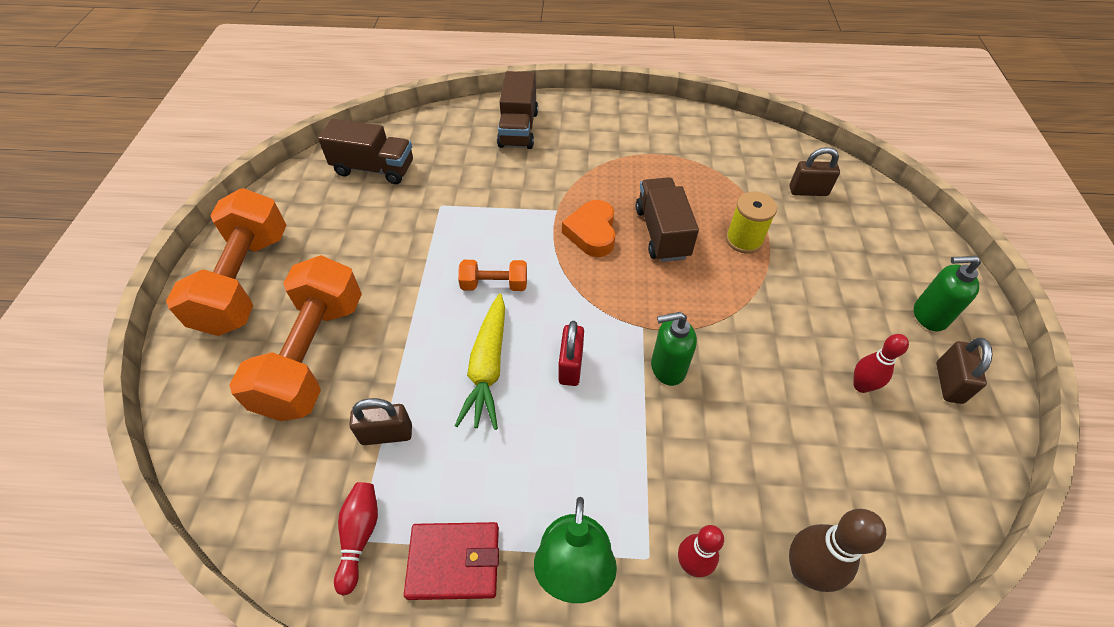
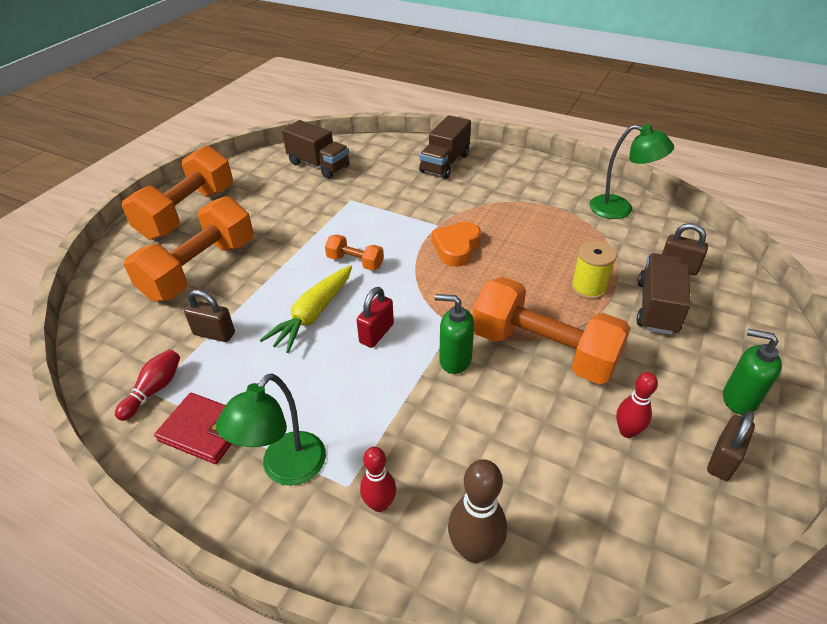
camera: 25 degrees right, 10 degrees down
brown truck [636,177,699,262] -> brown truck moved to [636,253,691,335]
none -> orange dumbbell [473,277,631,384]
none -> green lamp [589,124,674,219]

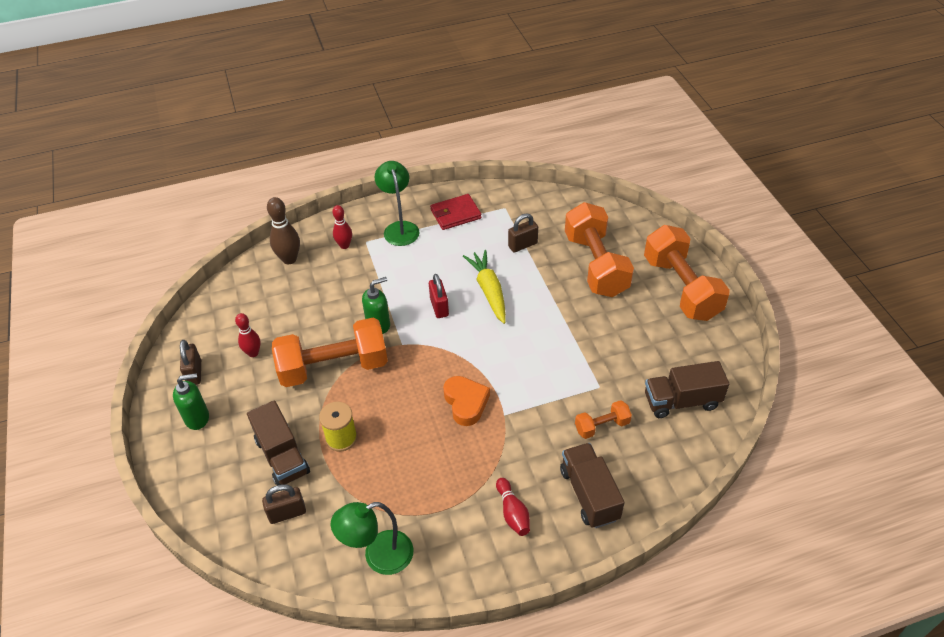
camera: 135 degrees right, 5 degrees up
red bowling pin [115,349,180,421] -> red bowling pin moved to [496,478,530,536]
orange dumbbell [325,234,384,271] -> orange dumbbell moved to [575,400,632,439]

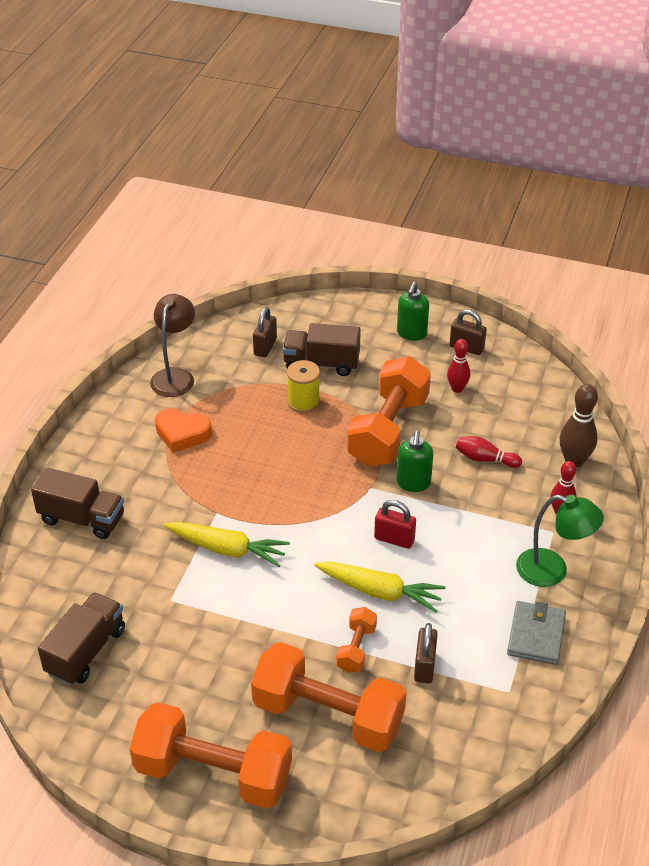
camera: 125 degrees right, 5 degrees down
green lamp [331,502,413,575] -> brown lamp [150,294,195,397]
red wallet [430,194,482,230] -> grey wallet [507,601,566,665]
orange heart [443,376,490,426] -> orange heart moved to [155,408,212,452]
red bowling pin [496,478,530,536] -> red bowling pin moved to [455,436,522,468]
orange dumbbell [575,400,632,439] -> orange dumbbell moved to [336,607,377,673]
none -> yellow carrot [163,522,290,567]

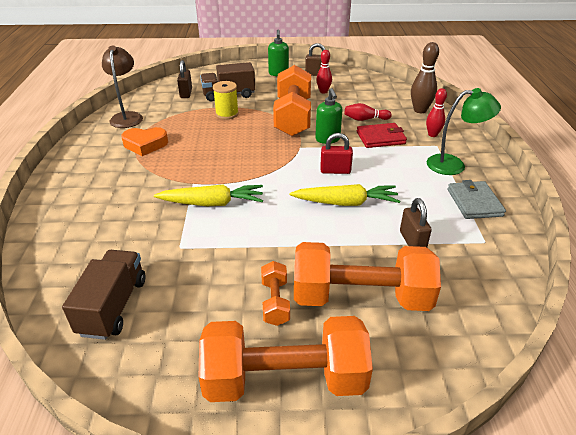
camera: 20 degrees left, 5 degrees down
brown truck [31,467,124,539] -> none
orange dumbbell [336,607,377,673] -> orange dumbbell moved to [261,261,290,326]
none -> red wallet [357,123,407,148]

